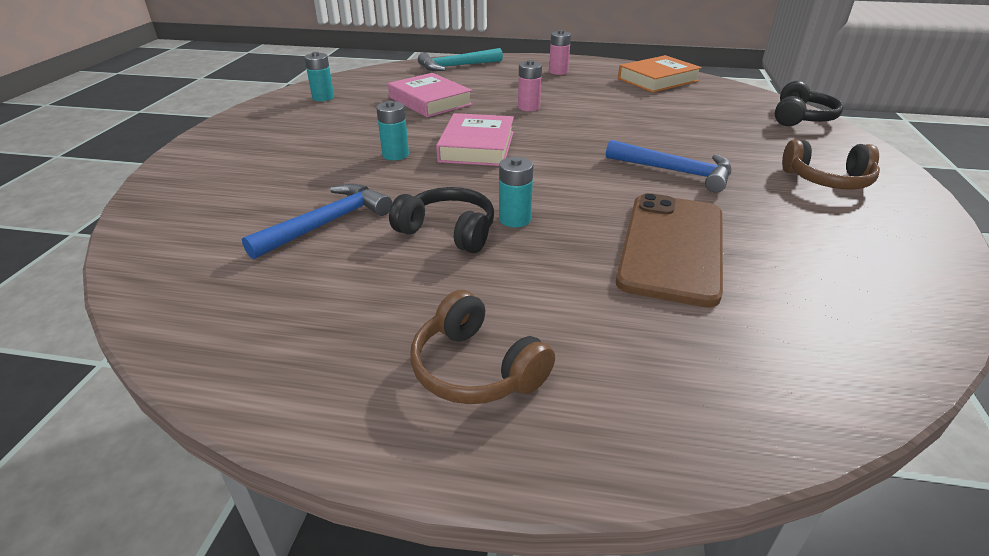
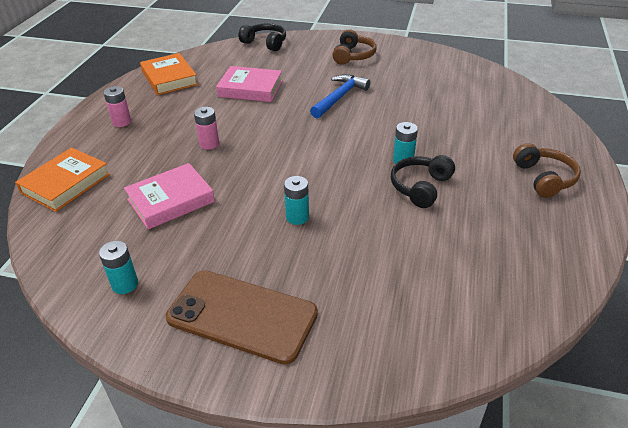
camera: 85 degrees left, 5 degrees up
blue hammer [242,184,392,259] -> none
brown headphones [410,290,555,404] -> brown headphones turned 60 degrees counterclockwise [513,143,581,198]
turquoise hammer [418,48,503,71] -> orange book [15,147,110,212]
pink book [436,113,514,166] -> pink book moved to [216,66,282,102]
brown phone [616,193,723,308] -> brown phone moved to [166,270,318,365]

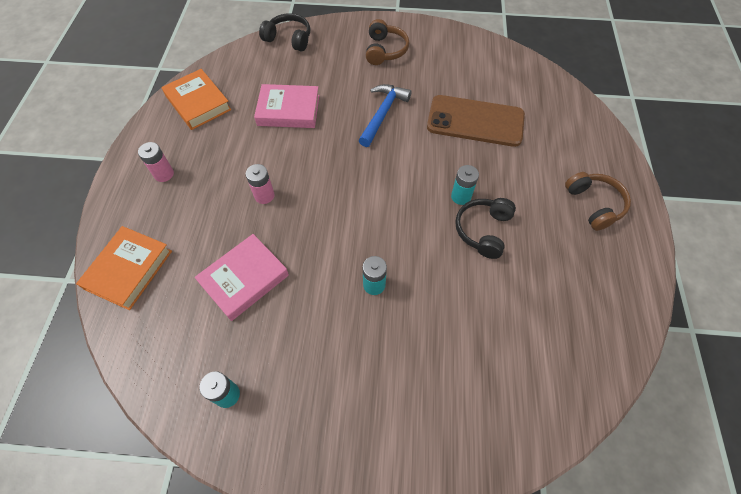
camera: 10 degrees left, 20 degrees up
brown phone [166,270,318,365] -> brown phone moved to [427,95,525,147]

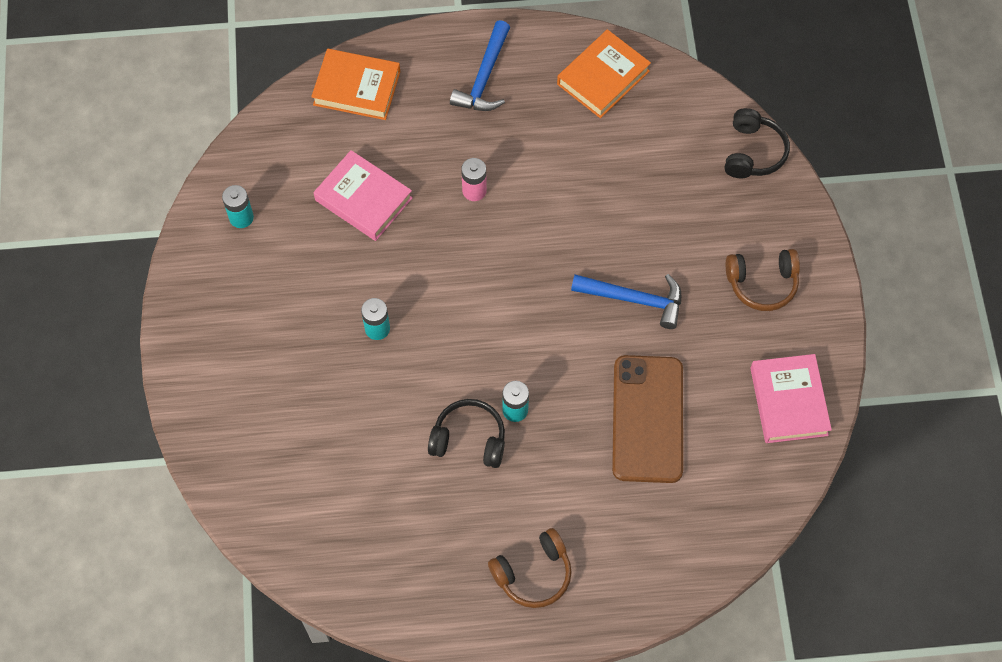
camera: 80 degrees right, 5 degrees up
pink battery [138,142,174,182] -> blue hammer [450,20,510,111]
pink book [254,84,320,128] -> pink book moved to [750,354,832,443]

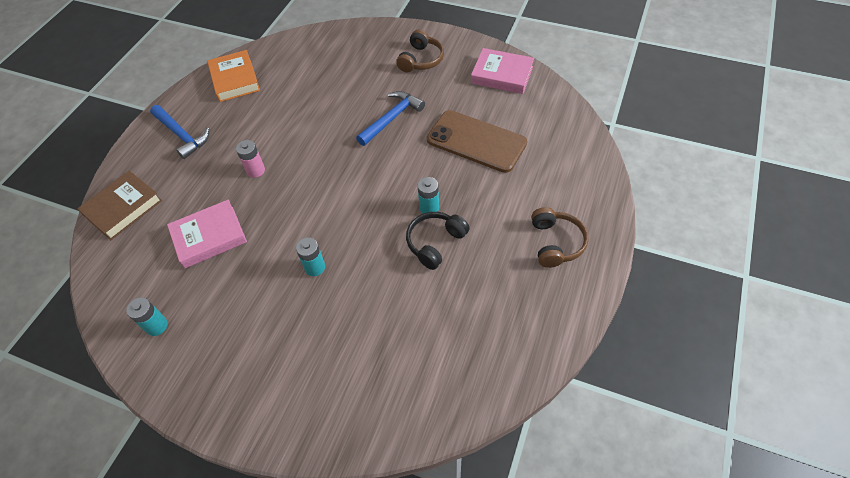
camera: 60 degrees left, 10 degrees down
orange book [311,49,400,120] -> brown book [77,171,162,240]
black headphones [724,108,790,178] -> none

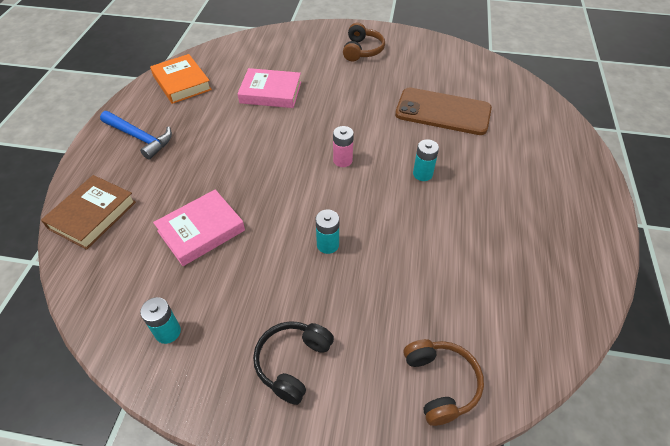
camera: 15 degrees left, 5 degrees down
pink battery [236,140,265,178] -> pink battery moved to [333,126,354,167]
blue hammer [356,91,425,146] -> none
black headphones [406,212,470,270] -> black headphones moved to [253,321,334,405]
pink book [471,48,534,94] -> pink book moved to [238,68,301,108]
brown headphones [531,207,589,268] -> brown headphones moved to [404,339,484,426]

